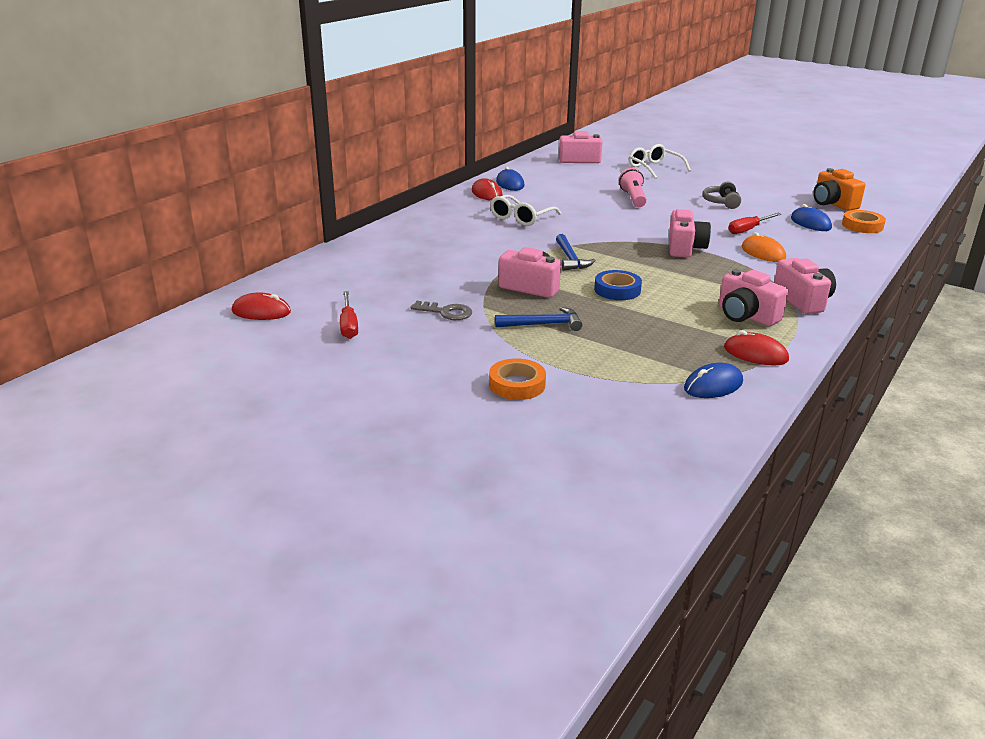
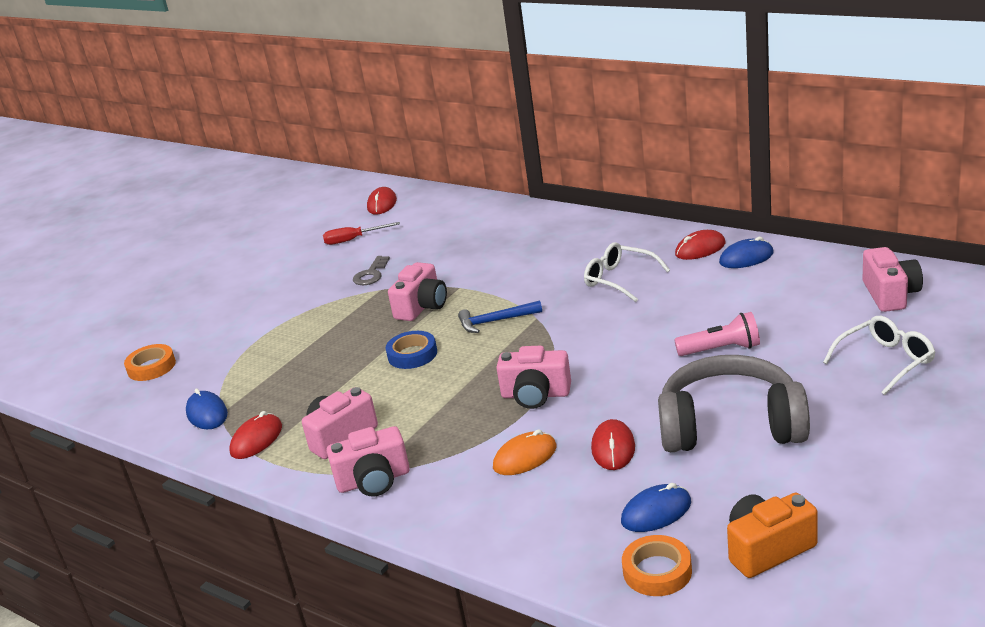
camera: 95 degrees right, 0 degrees up
orange tape [489,358,546,400] -> orange tape moved to [124,344,176,381]
blue hammer [495,307,582,331] -> none
grey headphones [703,181,741,209] -> grey headphones [658,355,810,452], size x2.24
red screwdriver [728,213,781,234] -> red mouse [591,419,635,470]

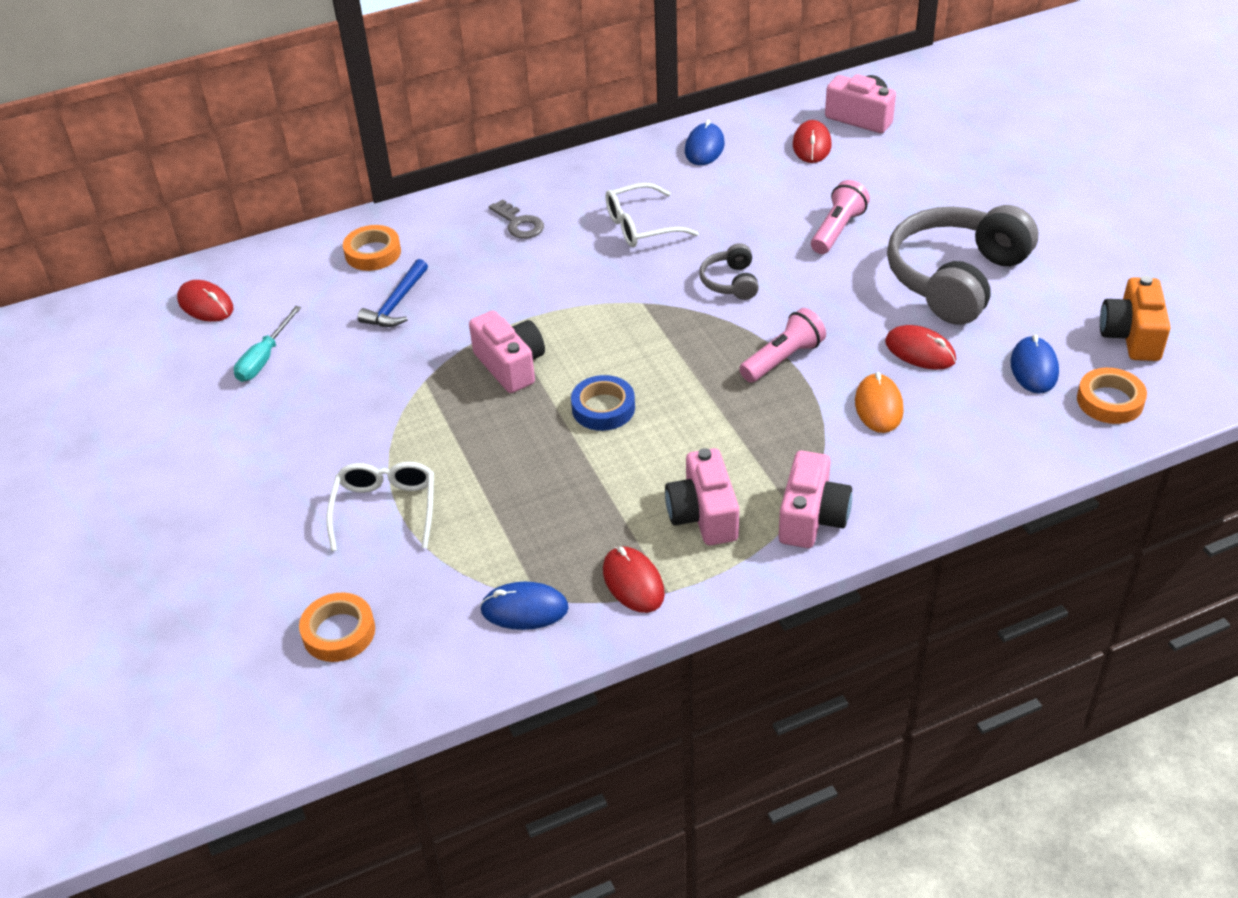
camera: 60 degrees left, 15 degrees up
red screwdriver [323,222,400,245] -> turquoise screwdriver [234,306,301,382]
grey key [353,256,390,285] -> grey key moved to [489,199,544,239]
blue hammer [458,301,542,333] -> blue hammer moved to [358,259,428,327]
pink camera [496,346,571,409] -> pink flashlight [739,308,826,383]
red mouse [675,230,726,260] -> red mouse moved to [793,120,832,163]
white glasses [823,316,935,395] -> white glasses moved to [326,462,434,551]
none -> orange tape [343,225,401,271]
none -> grey headphones [699,243,759,300]

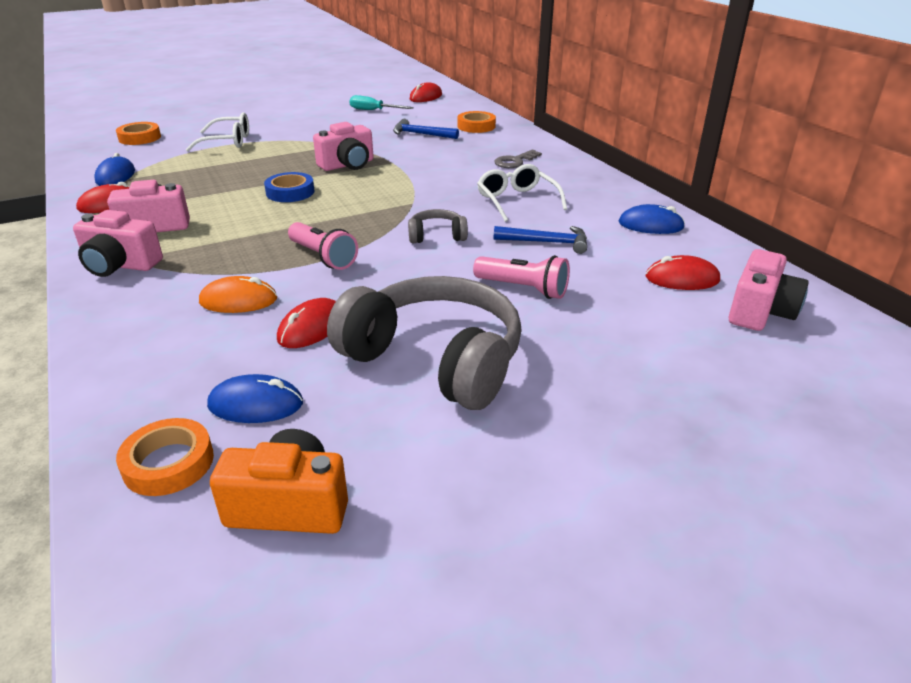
camera: 85 degrees right, 10 degrees down
none -> blue hammer [494,226,587,254]

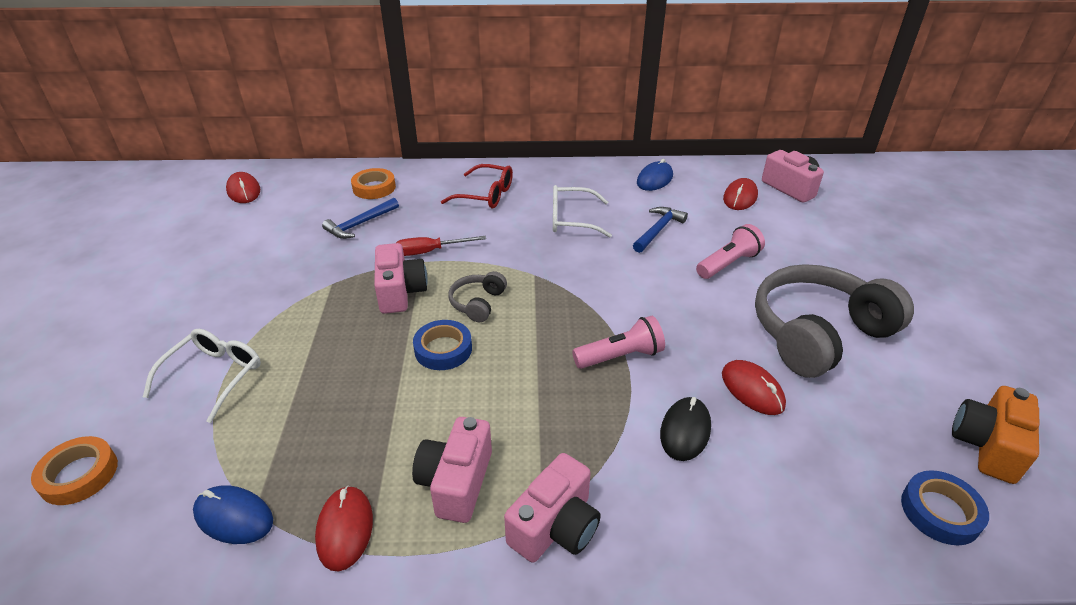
camera: 65 degrees left, 5 degrees up
orange tape [116,418,214,496] -> blue tape [901,470,989,545]
orange mouse [199,276,277,313] -> black mouse [660,397,711,461]
blue mouse [207,374,303,423] -> none
turquoise screwdriver [349,95,414,110] -> none
grey headphones [408,209,468,243] -> grey headphones moved to [448,271,507,322]
grey key [495,150,542,168] -> red glasses [441,164,513,209]
none -> red screwdriver [396,236,486,256]

